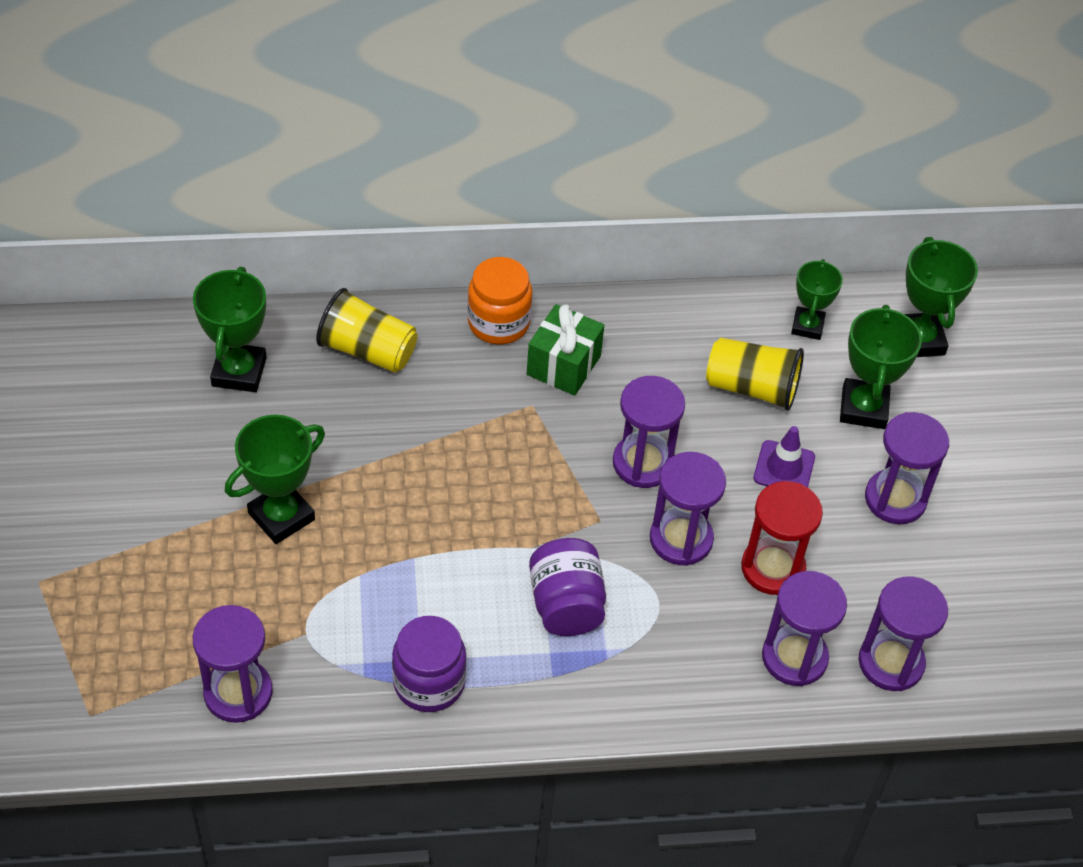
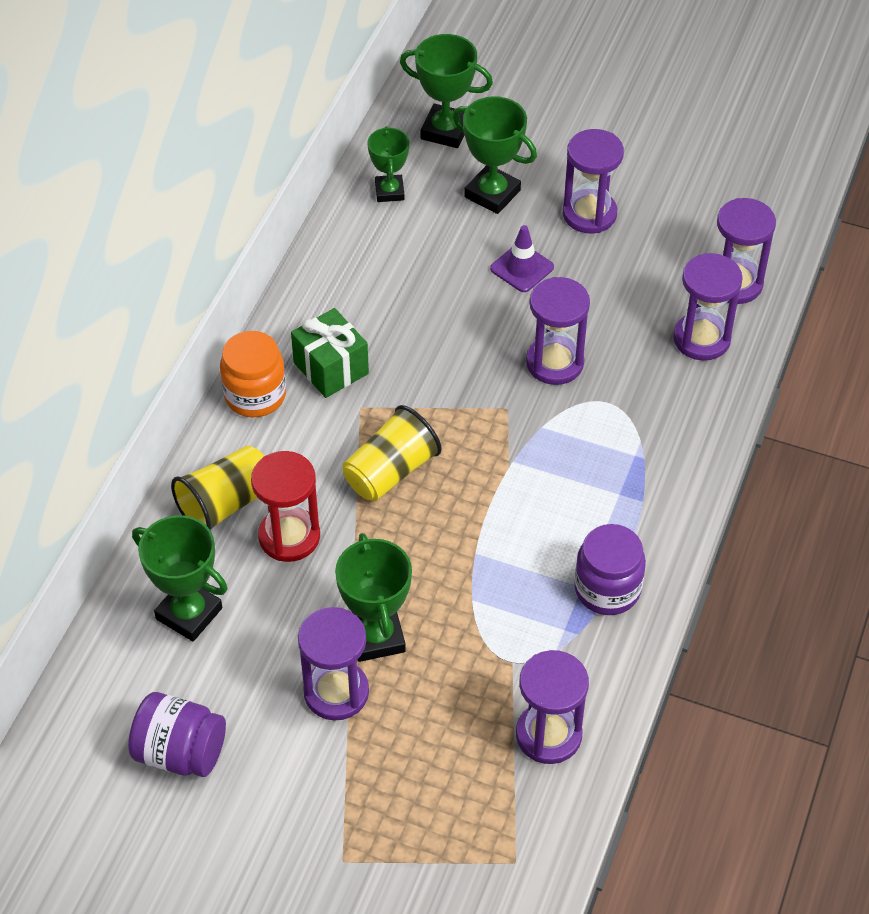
camera: 60 degrees left, 0 degrees up
purple jar [529,538,606,636] -> purple jar moved to [128,692,226,777]
purple hourglass [613,376,685,488] -> purple hourglass moved to [298,607,369,721]
yellow cup [706,337,804,411] -> yellow cup moved to [343,405,442,501]
red hourglass [741,481,823,595] -> red hourglass moved to [251,451,320,562]
green trophy [791,259,843,340] -> green trophy turned 45 degrees clockwise [368,126,409,202]

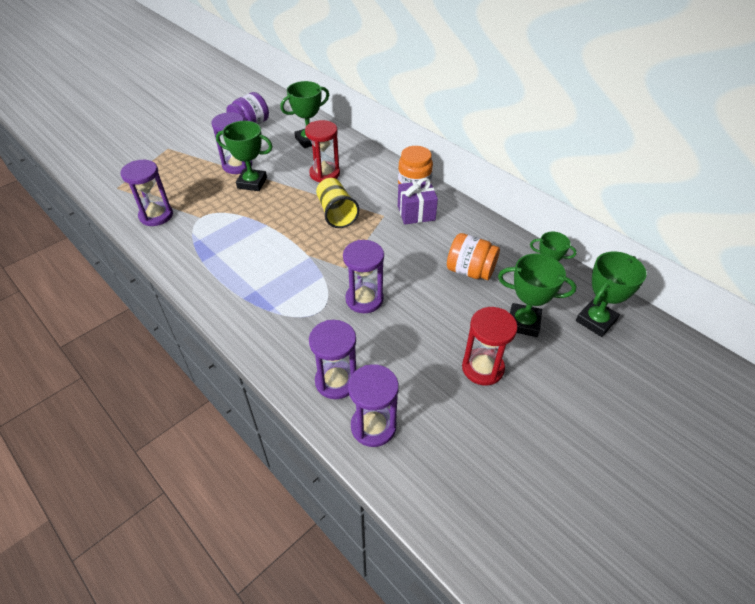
camera: 115 degrees right, 5 degrees down
yellow cup [171,445,264,530] -> none
green gift [291,308,369,398] -> purple gift [398,178,438,224]
green trophy [453,96,537,214] -> green trophy turned 45 degrees clockwise [498,254,576,337]
purple traffic cone [490,225,554,292] -> none
purple hourglass [563,129,624,234] -> red hourglass [462,307,517,385]
purple jar [574,524,646,615] -> none
none -> orange jar [447,233,500,280]

